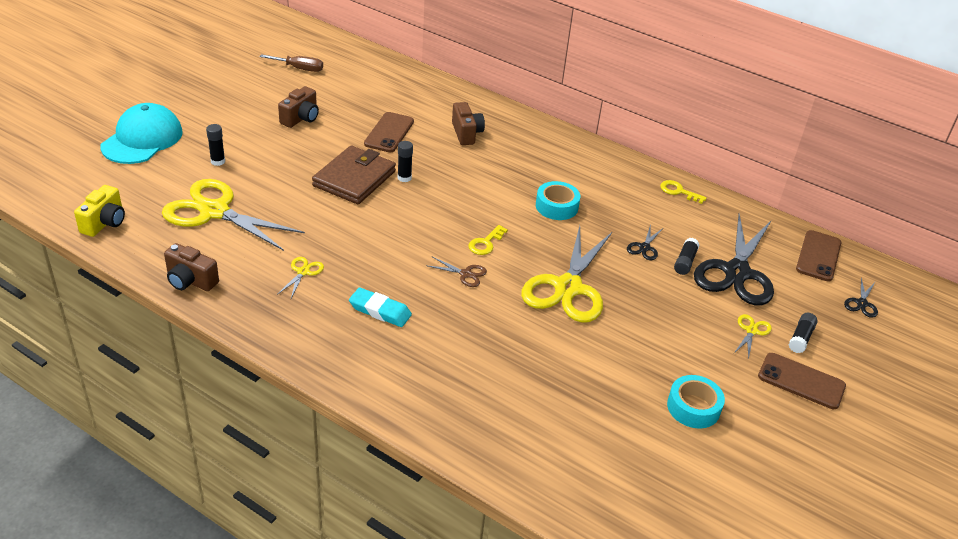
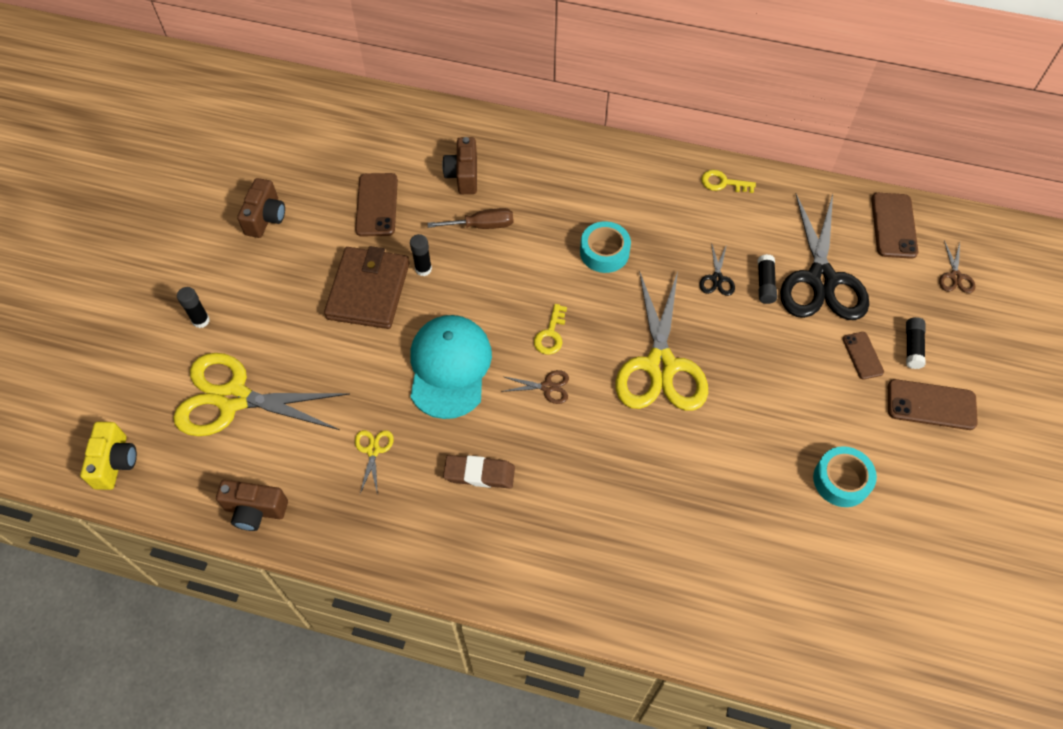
camera: 15 degrees left, 20 degrees up
turquoise cap [100,103,183,164] -> turquoise cap moved to [410,315,492,419]
brown screwdriver [260,54,323,72] -> brown screwdriver moved to [428,208,513,229]
turquoise eraser [349,288,412,327] -> brown eraser [443,455,515,489]
brown camera [452,102,485,145] -> brown camera turned 150 degrees counterclockwise [442,137,477,194]
yellow scissors [734,314,772,359] -> brown phone [843,332,884,380]
black scissors [844,278,878,318] -> brown scissors [939,241,975,293]

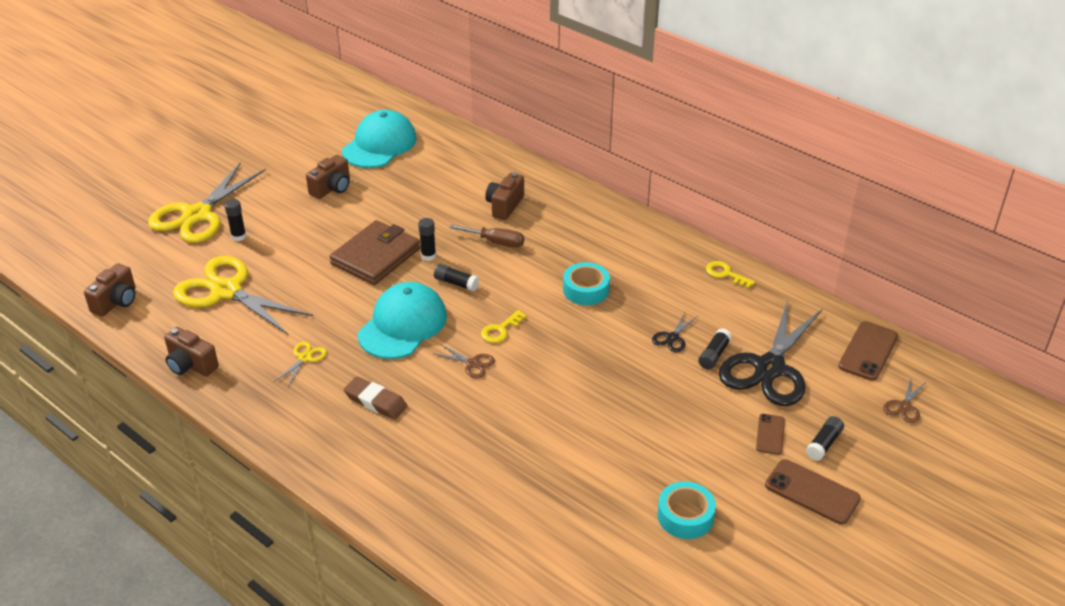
camera: 25 degrees right, 20 degrees down
yellow camera [80,422,137,490] -> brown camera [84,263,135,317]
brown phone [355,173,398,236] -> none
yellow scissors [616,270,708,411] -> yellow scissors moved to [148,162,266,243]
none -> turquoise cap [342,110,417,168]
none -> black glue stick [434,264,479,292]

